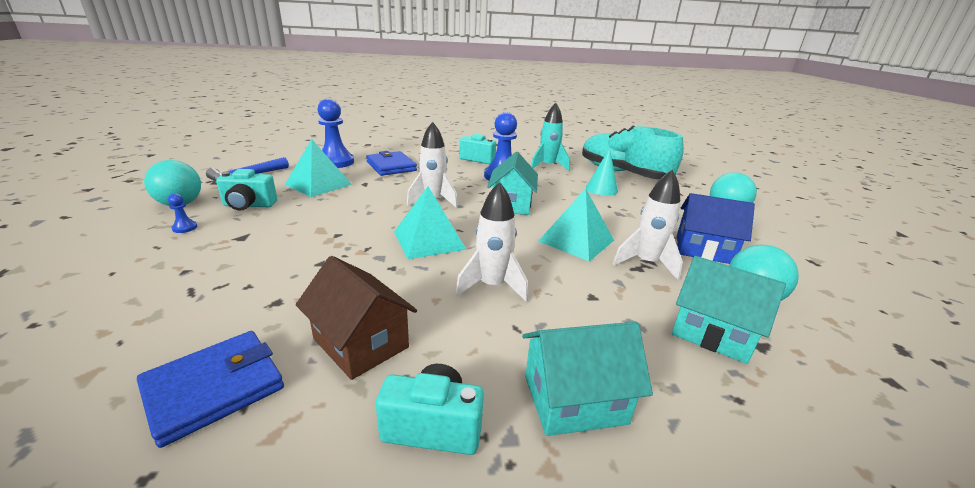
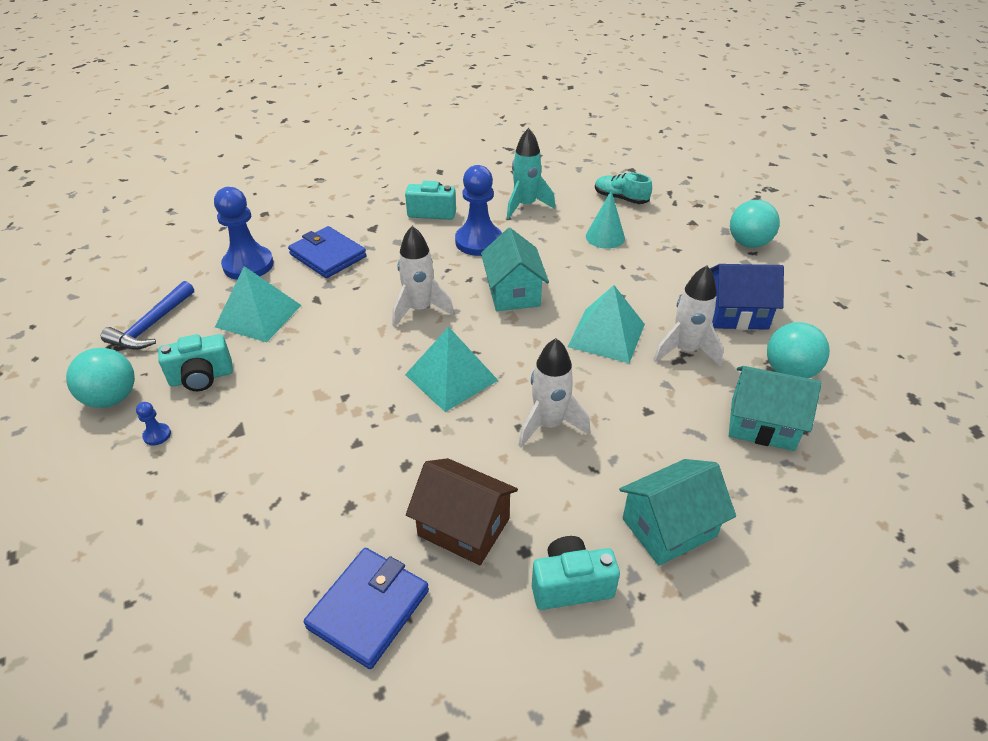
camera: 15 degrees left, 15 degrees up
turquoise shoe [582,126,684,179] -> turquoise shoe [595,173,652,204], size x0.45

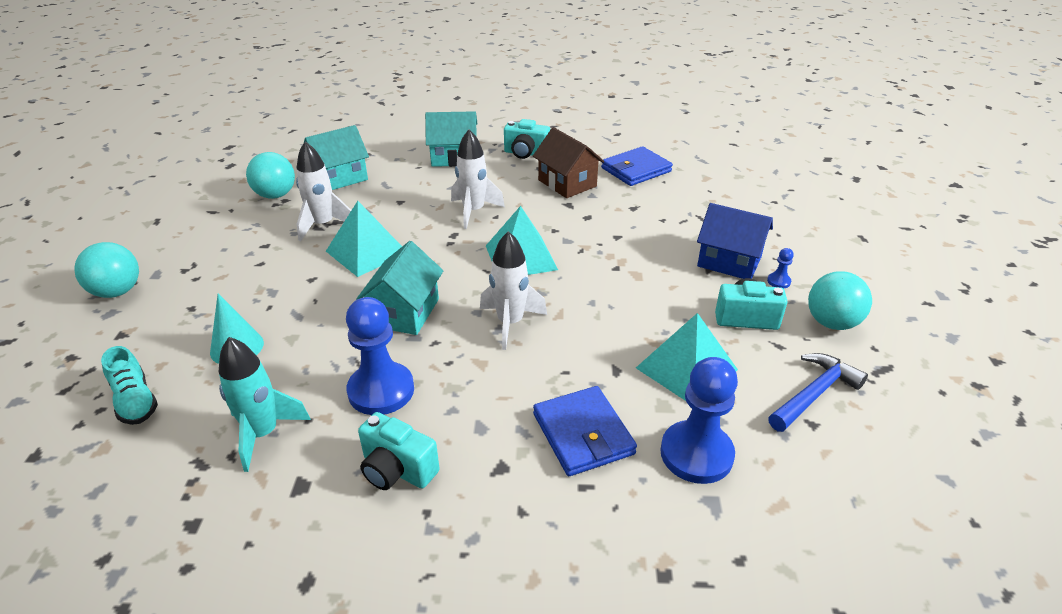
camera: 155 degrees left, 5 degrees down
blue house [710,264,784,330] -> blue house moved to [697,203,773,279]
turquoise house [729,366,822,451] -> turquoise house turned 75 degrees counterclockwise [303,125,369,190]

